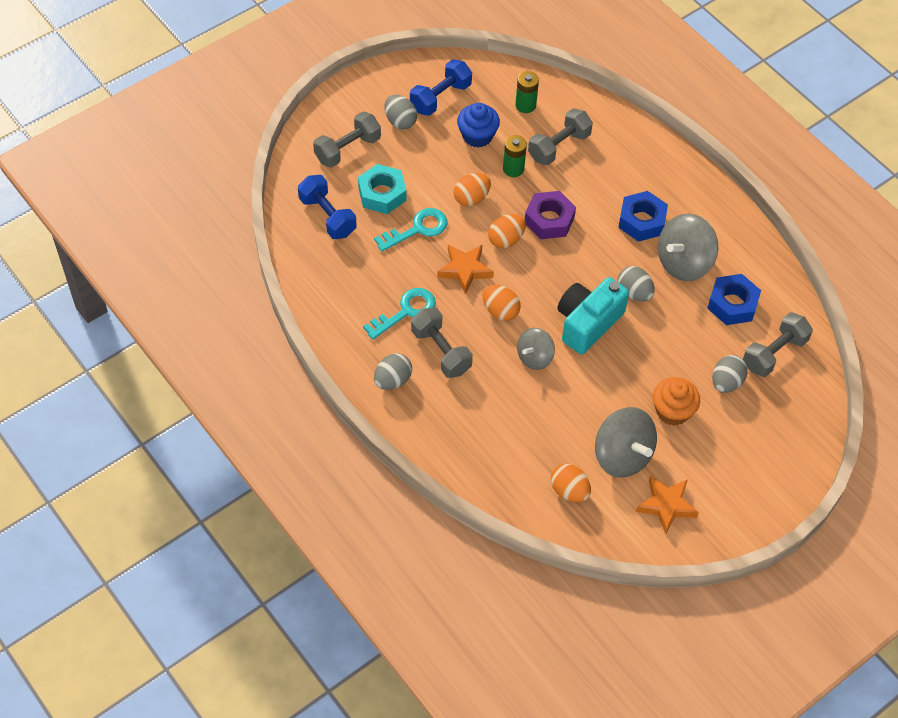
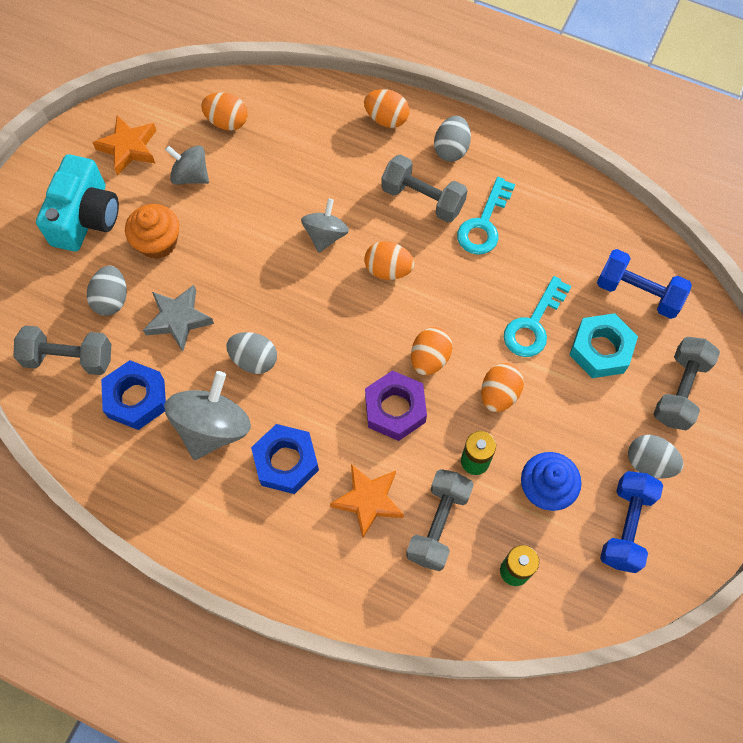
camera: 155 degrees right, 10 degrees up
orange star [437,245,494,295] -> orange star moved to [330,464,404,538]
turquoise camera [558,277,629,355] -> turquoise camera moved to [36,154,119,252]
grey spinning top [595,407,657,478] -> grey spinning top [165,145,209,185], size x0.61
grey dumbbell [743,312,813,377] -> grey dumbbell turned 75 degrees clockwise [13,325,111,375]
none -> grey star [143,285,214,352]
none -> orange egg [364,89,409,128]

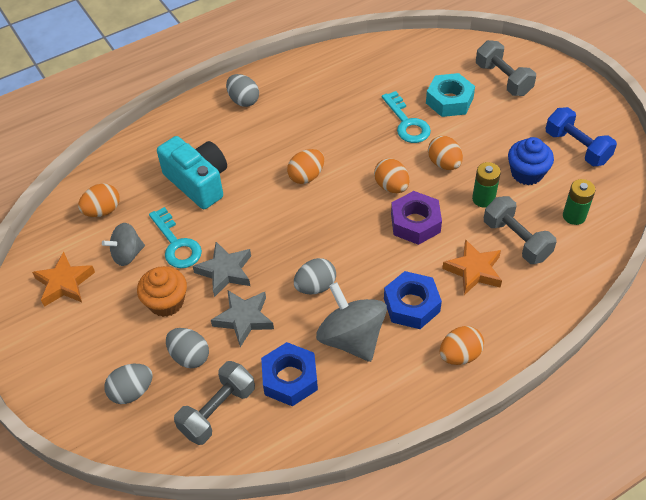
camera: 55 degrees left, 15 degrees down
turquoise camera [36,154,119,252] -> turquoise camera moved to [157,136,227,209]
grey spinning top [301,198,349,253] -> none
orange egg [364,89,409,128] -> orange egg moved to [440,326,484,365]
grey dumbbell [381,154,468,222] -> none
turquoise key [457,177,515,255] -> turquoise key moved to [149,207,202,268]
blue dumbbell [597,249,692,319] -> none
grey egg [628,435,684,479] -> grey egg moved to [104,364,153,404]
none -> grey star [193,242,251,297]

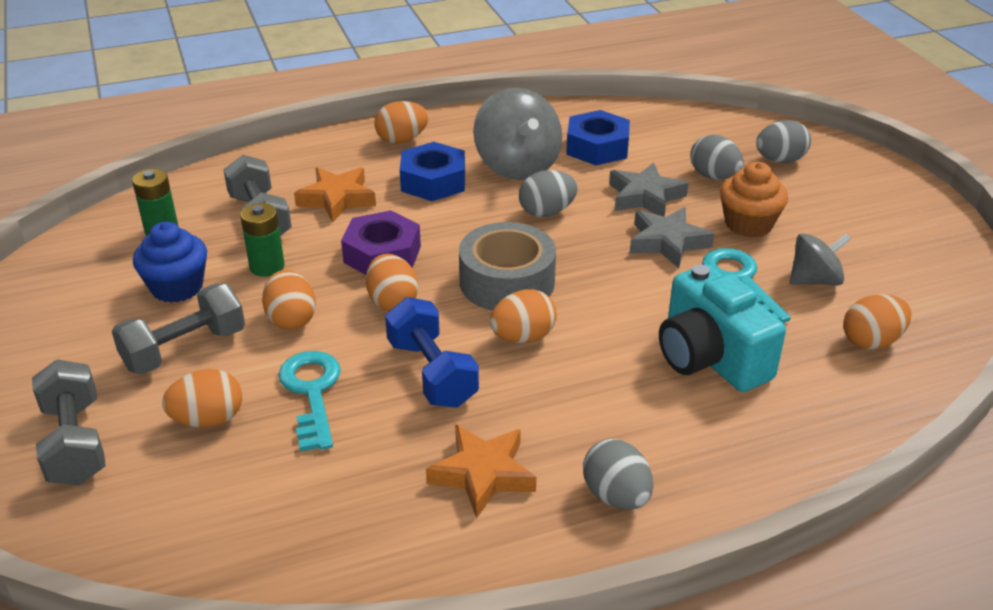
camera: 170 degrees left, 15 degrees down
orange star [32,252,95,307] -> orange star moved to [426,424,536,519]
grey dumbbell [174,361,255,445] -> grey dumbbell moved to [112,284,245,375]
turquoise nut [426,73,475,117] -> orange egg [162,369,242,427]
blue dumbbell [545,107,617,166] -> blue dumbbell moved to [385,297,479,408]
none -> grey tape [459,222,556,311]

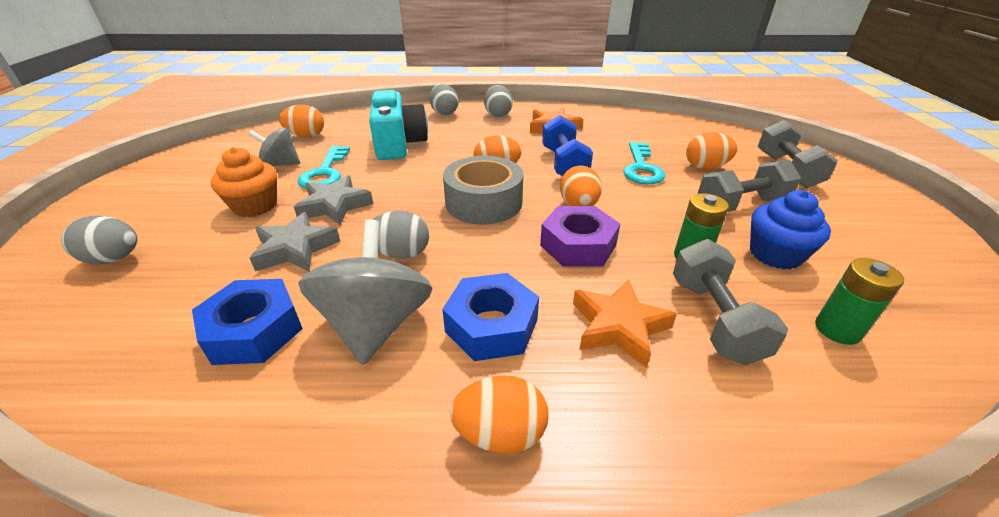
camera: 160 degrees left, 0 degrees up
orange egg [262,270,316,330] -> none
grey egg [690,134,744,180] -> grey egg moved to [429,84,459,116]

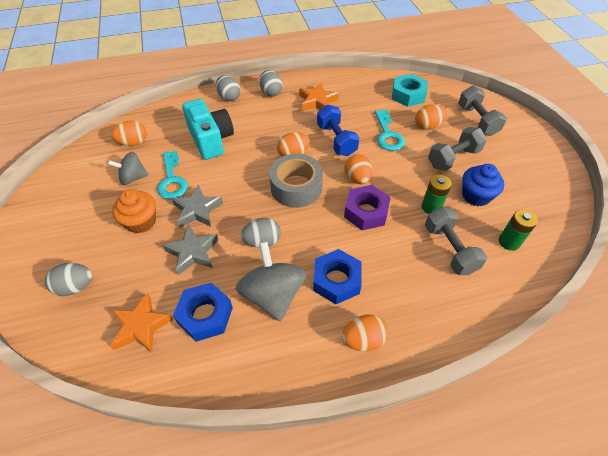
camera: 15 degrees left, 15 degrees up
orange star [573,279,677,368] -> orange star moved to [110,293,173,353]
none -> turquoise nut [392,74,428,107]

